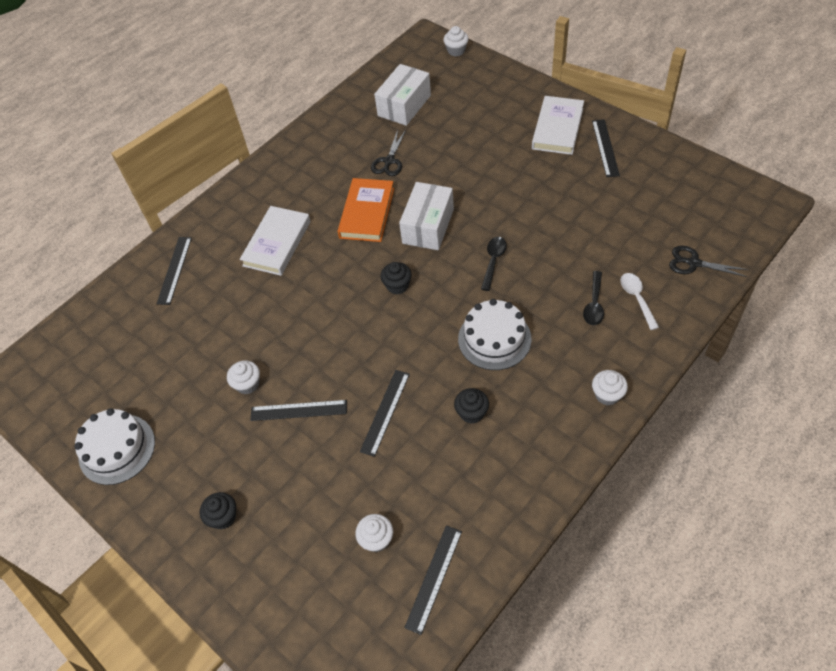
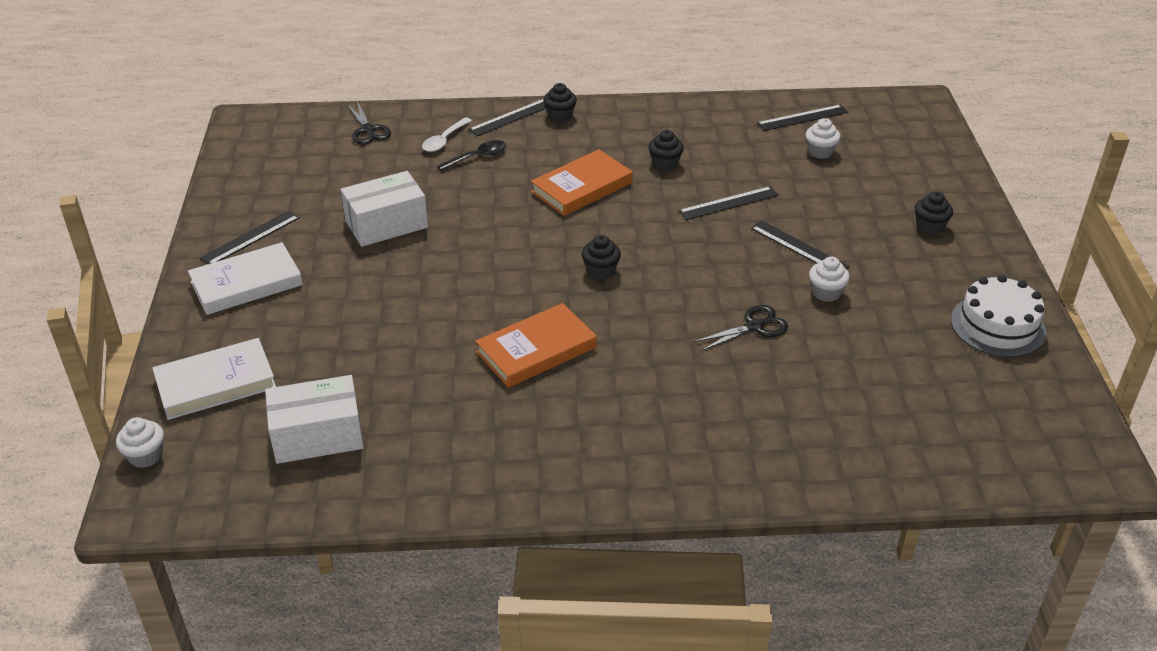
camera: 140 degrees left, 15 degrees down
black ruler [156,237,192,305] -> black ruler moved to [469,99,546,136]
white book [240,206,311,276] -> white book moved to [152,338,276,420]
black scissors [371,130,406,176] -> black scissors moved to [694,305,788,351]
white box [399,182,454,250] -> white box moved to [341,171,428,247]
white cake [458,299,532,370] -> orange book [531,149,633,216]
black spoon [481,237,507,291] -> none
white cupcake [592,370,628,405] -> black cupcake [543,83,577,122]

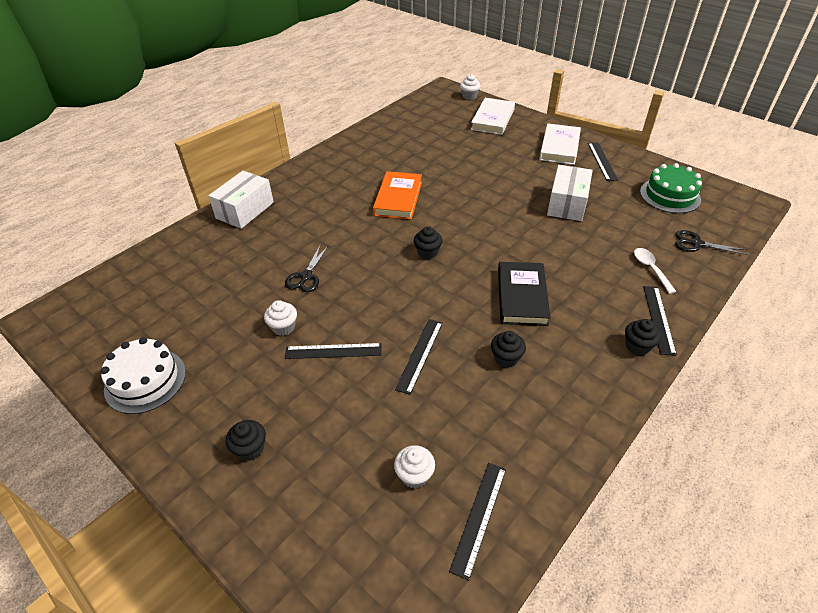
camera: 135 degrees right, 5 degrees up
white box [265,375,364,464] -> white box moved to [208,171,274,229]
black spoon [437,140,506,171] -> none
orange book [531,149,633,216] -> black book [498,262,551,326]
none -> green cake [640,163,702,213]

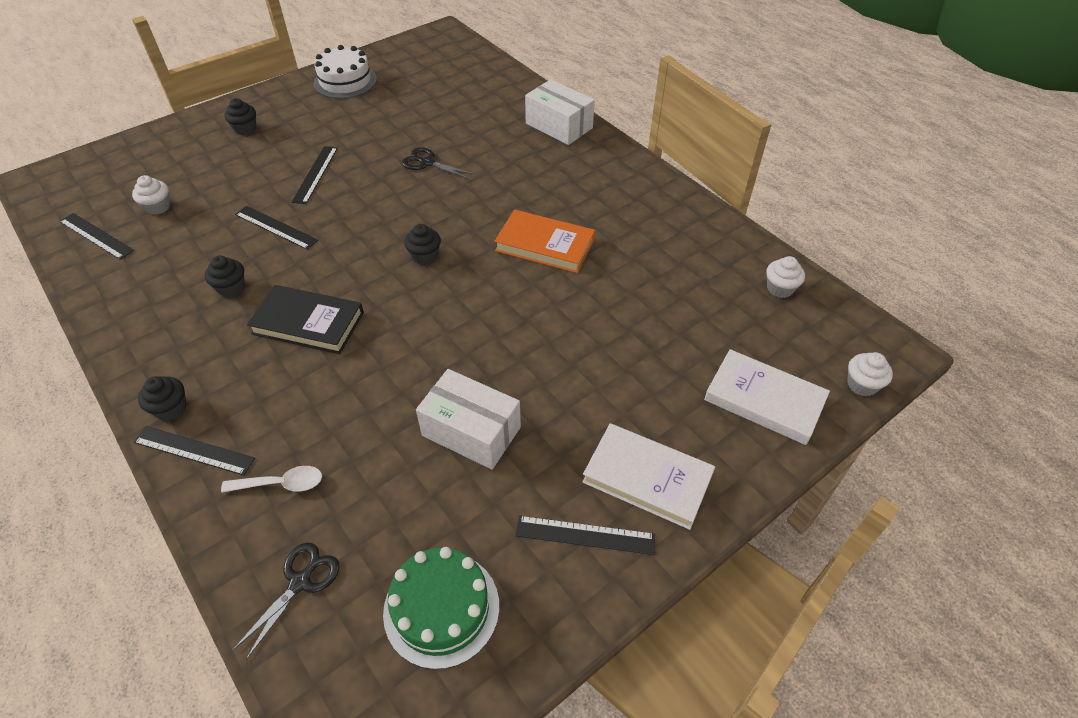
camera: 100 degrees right, 5 degrees up
white cupcake [264,300,297,336] -> white cupcake moved to [766,256,805,298]

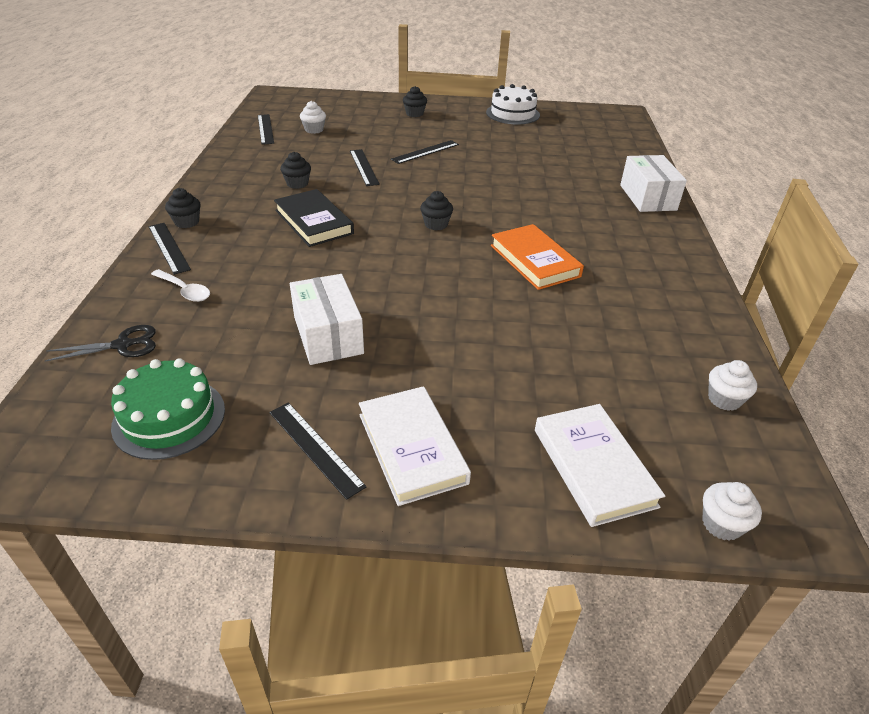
camera: 40 degrees right, 10 degrees down
black scissors [402,147,474,179] -> none

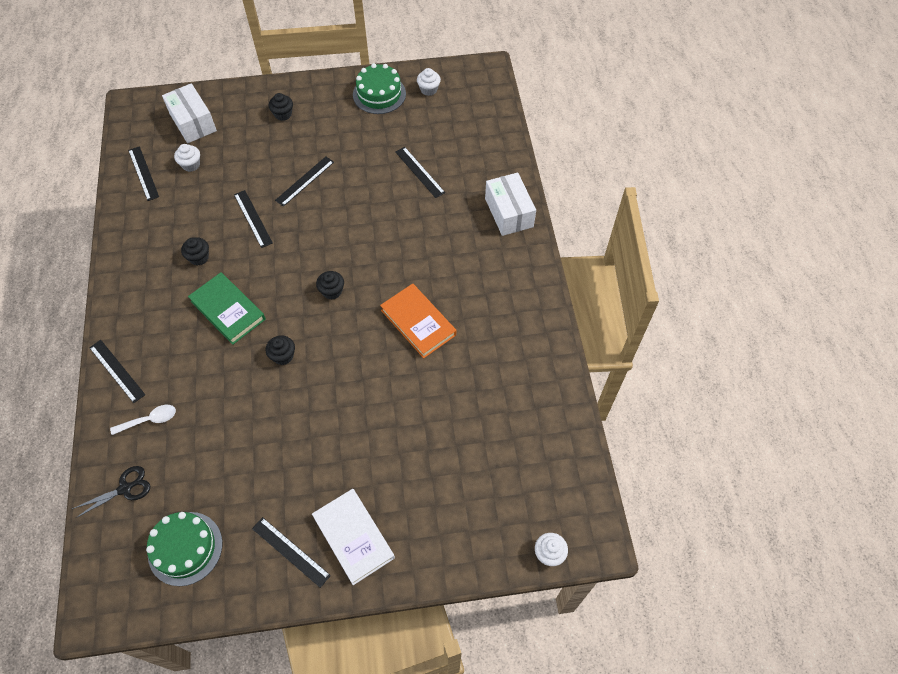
camera: 10 degrees left, 20 degrees up
white spoon [151,269,210,302] -> white spoon turned 45 degrees counterclockwise [110,405,176,435]
black cupcake [165,188,201,228] -> black cupcake moved to [266,335,295,365]
black book [274,189,354,247] -> green book [188,272,266,345]
white box [290,274,364,365] -> white box moved to [162,83,217,143]
white cake [486,84,540,124] -> green cake [353,63,406,114]
white book [535,404,665,527] -> none
white cupcake [708,360,757,411] -> white cupcake moved to [417,68,441,96]
none -> black ruler [396,147,445,198]

